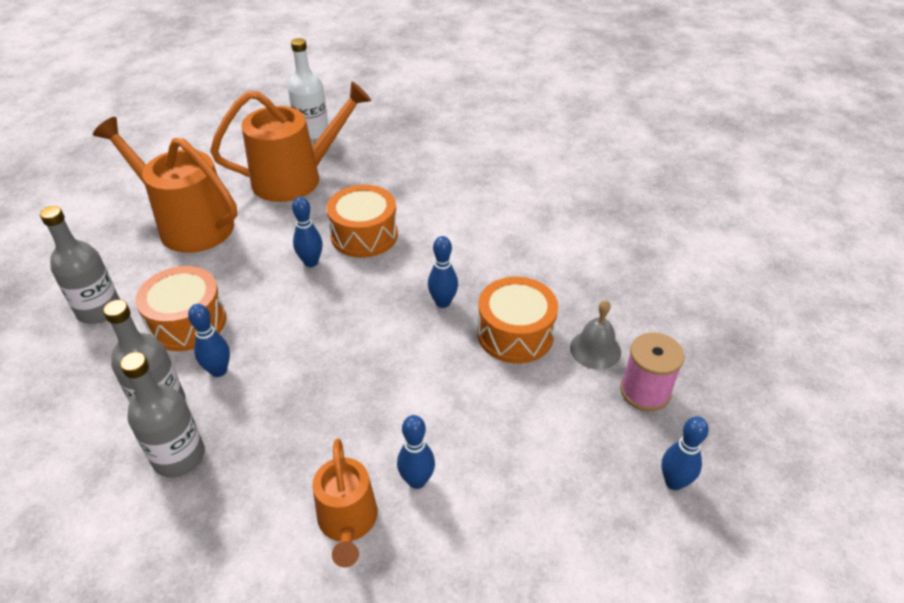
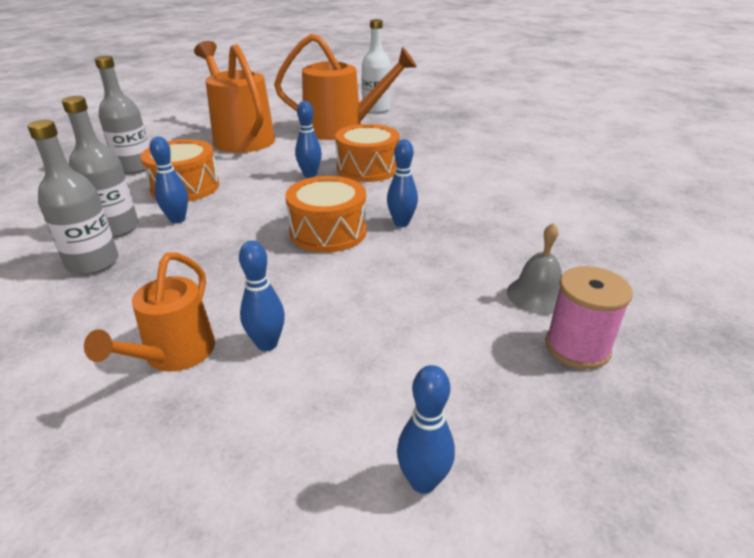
camera: 25 degrees right, 10 degrees down
orange drum [477,277,558,364] -> orange drum moved to [285,176,367,253]
blue bowling pin [662,417,709,490] -> blue bowling pin moved to [397,365,455,494]

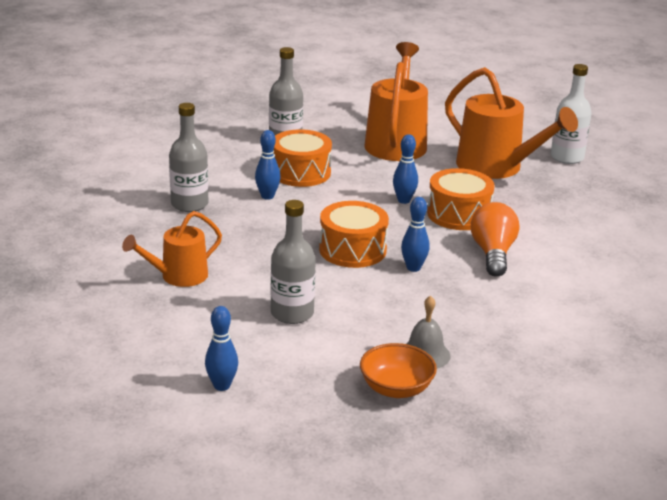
camera: 40 degrees right, 5 degrees down
grey bottle [62,96,139,238] -> grey bottle moved to [271,200,316,324]
blue bowling pin [239,241,285,351] -> none
pink spool [545,266,633,369] -> orange bowl [360,343,437,398]
none -> orange light bulb [471,202,519,277]

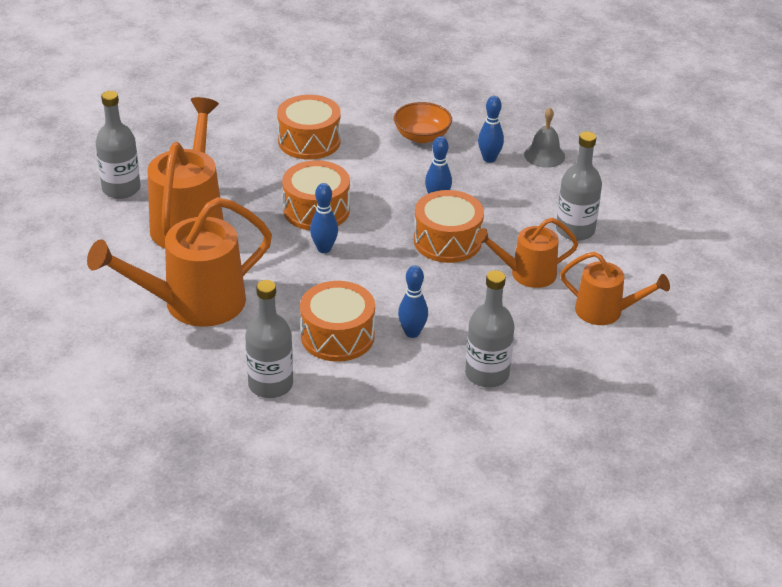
camera: 125 degrees left, 10 degrees up
blue bowling pin [205,306,238,391] -> blue bowling pin moved to [478,96,504,163]
orange bowl [360,343,437,398] -> orange bowl moved to [394,102,452,143]
orange light bulb [471,202,519,277] -> none
white bottle [551,64,591,164] -> grey bottle [96,91,141,199]
none -> orange drum [277,95,341,160]
none -> orange watering can [475,218,578,288]

